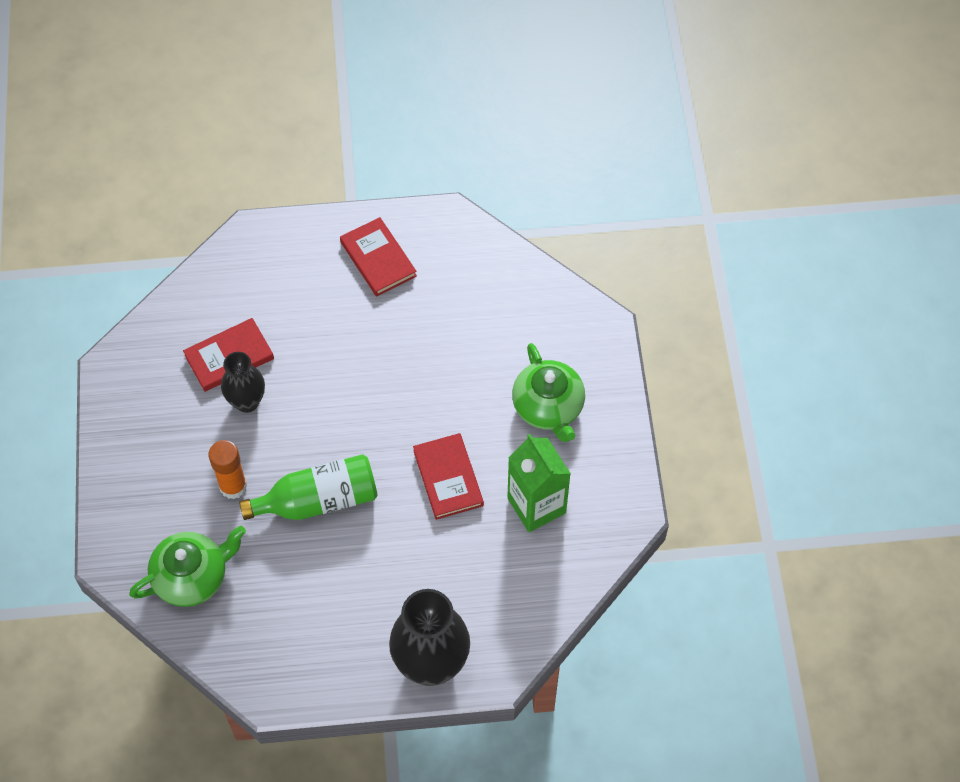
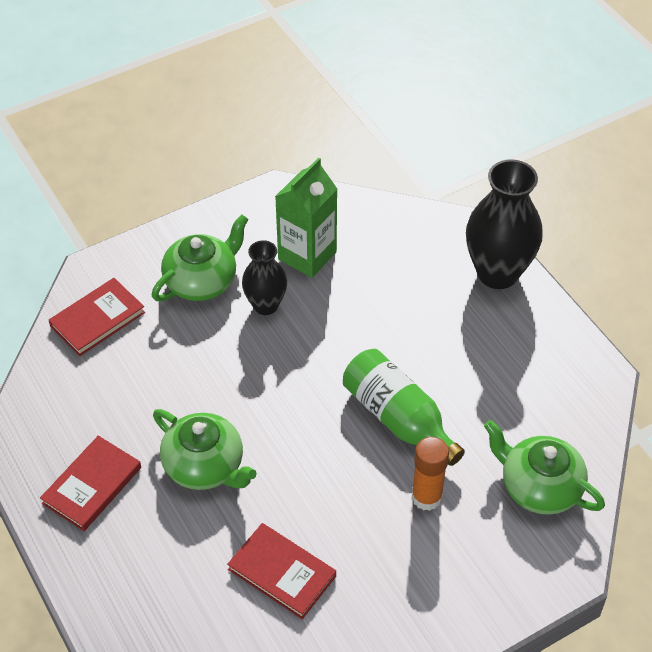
camera: 115 degrees left, 10 degrees down
black vase [221,352,265,413] -> black vase moved to [242,240,287,315]
red book [413,433,484,520] -> red book moved to [49,278,145,356]
none -> green teapot [153,409,257,490]

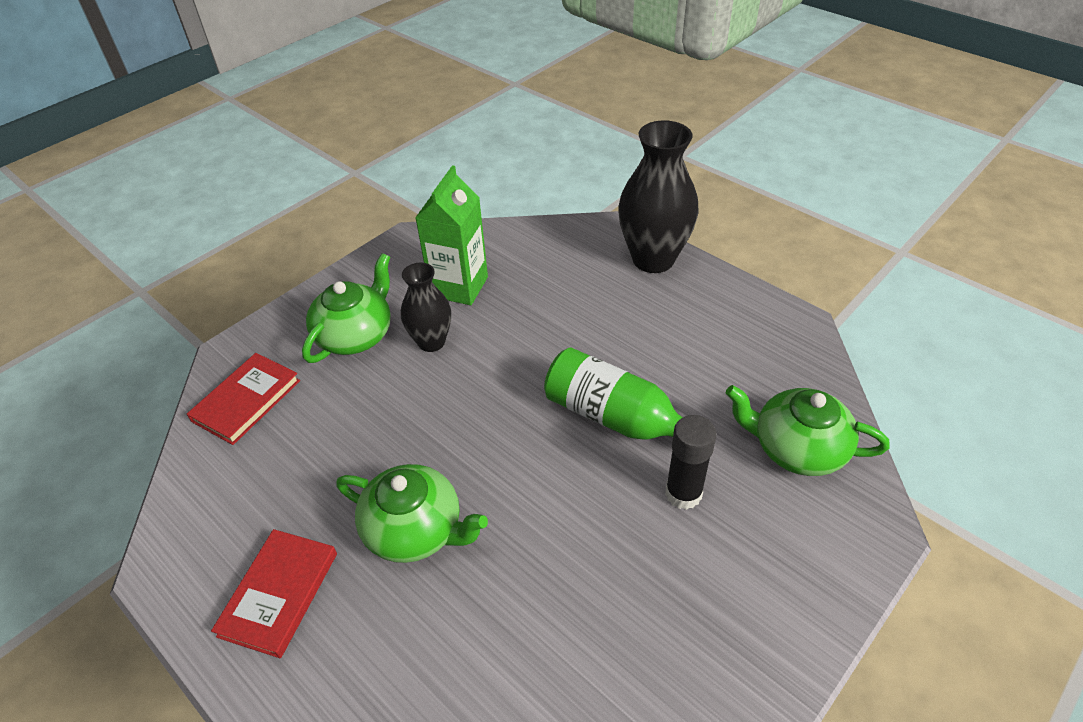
camera: 15 degrees left, 5 degrees down
red book [227,523,336,619] -> none
orange glue stick [412,437,449,511] -> black glue stick [665,415,717,510]

